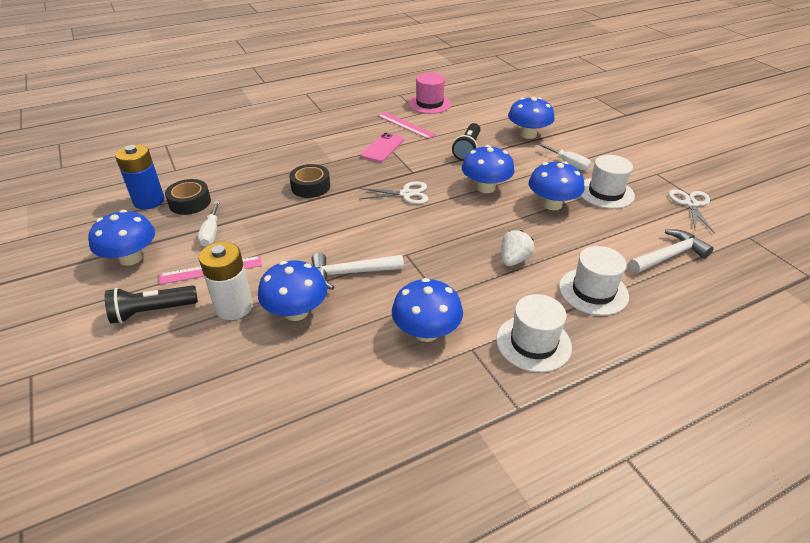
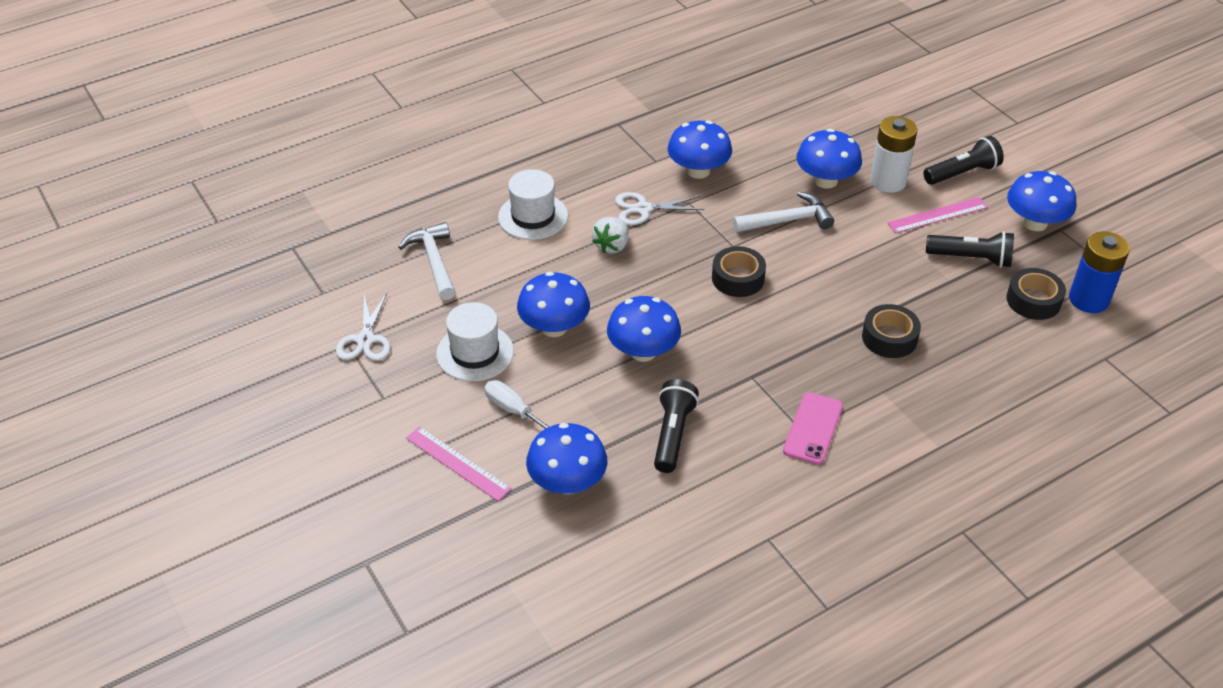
camera: 175 degrees right, 5 degrees up
white screwdriver [198,201,220,247] -> black flashlight [926,231,1014,268]
white scissors [359,181,428,204] -> white scissors moved to [615,192,704,225]
pink ruler [378,112,436,139] -> pink ruler moved to [406,426,512,501]
pink hat [408,73,452,114] -> none
white hat [496,294,572,372] -> none
white hammer [629,229,714,273] -> white hammer turned 105 degrees clockwise [398,222,456,300]
none -> black tape [712,246,766,297]

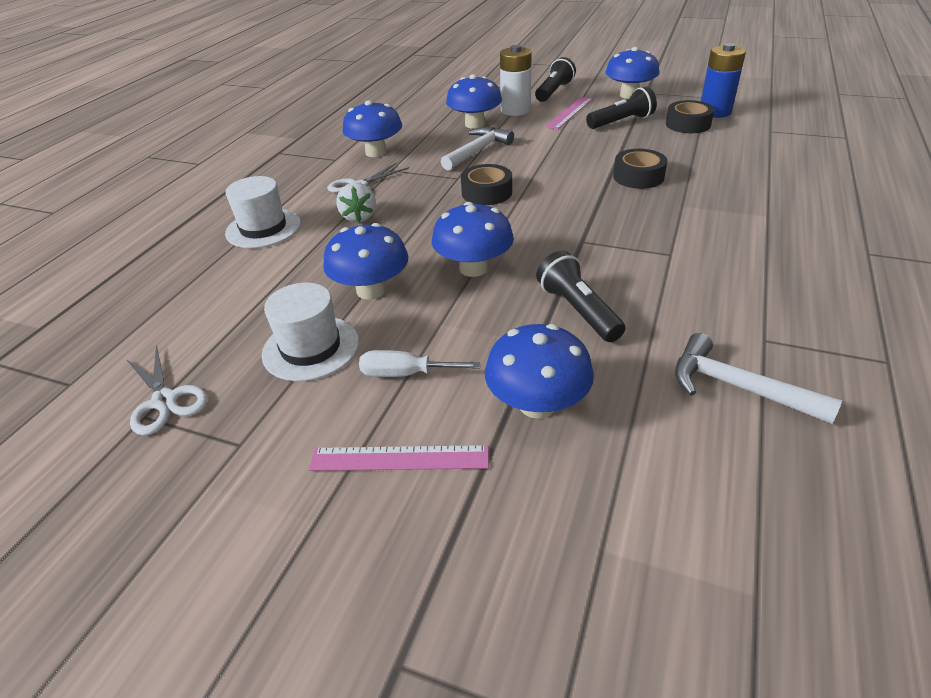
camera: 35 degrees left, 5 degrees down
white hammer [398,222,456,300] -> white hammer moved to [675,333,842,424]
pink phone [783,392,843,465] -> none

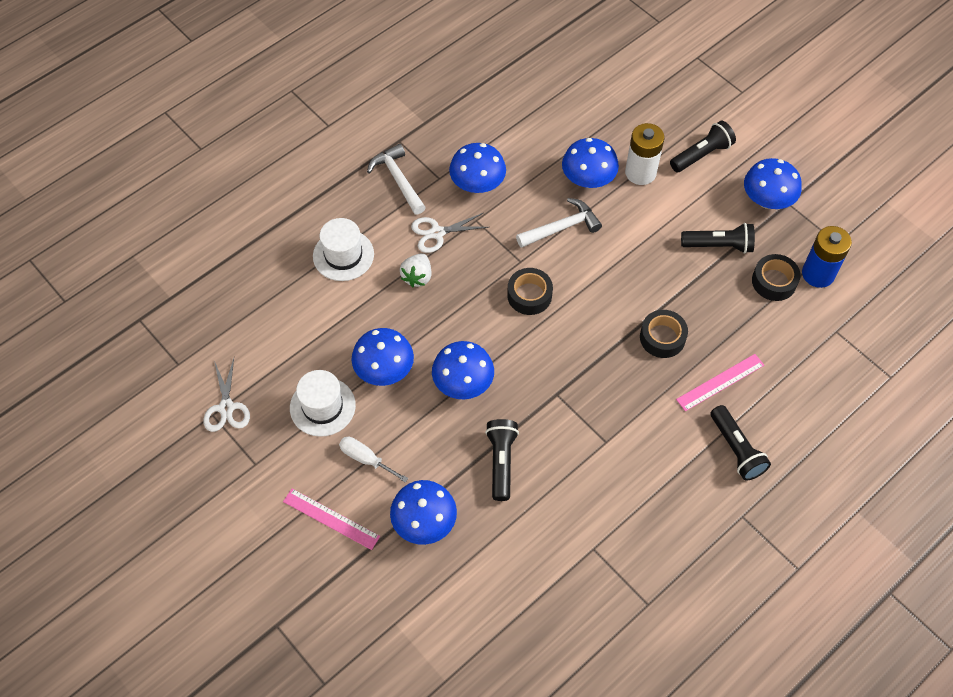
camera: 25 degrees right, 20 degrees up
pink ruler [545,97,593,130] -> pink ruler moved to [676,354,764,411]
white hammer [675,333,842,424] -> white hammer moved to [367,144,426,215]
none -> black flashlight [711,405,771,481]

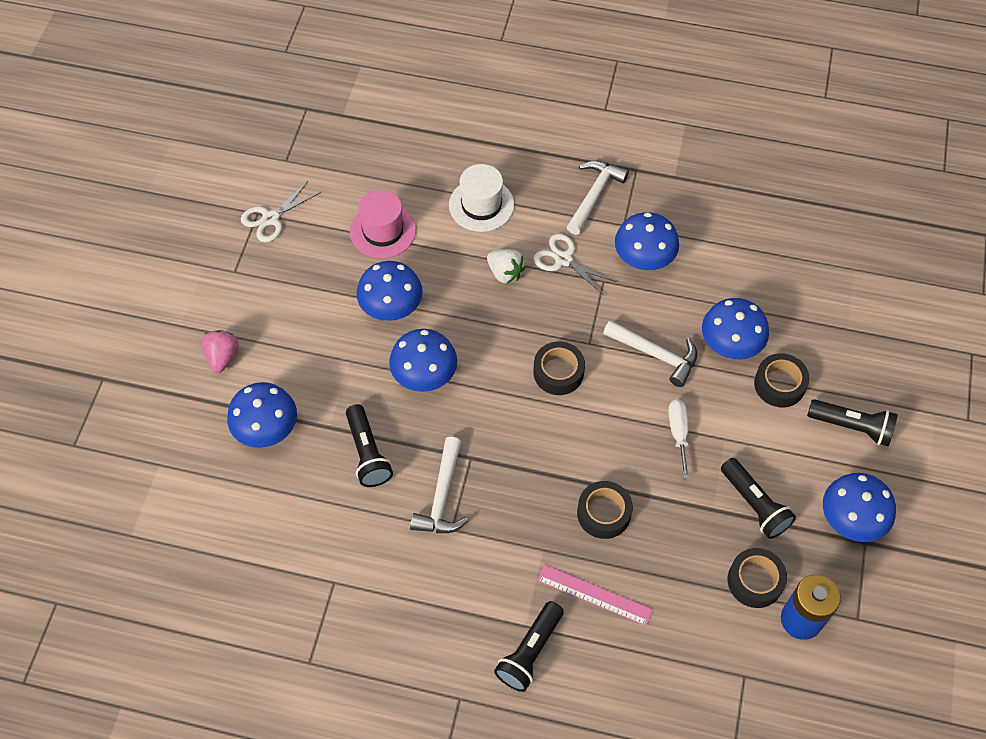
camera: 55 degrees right, 0 degrees up
pink ruler [283,489,380,550] -> pink strawberry [201,330,239,373]
white hat [290,370,356,437] -> none
white screwdriver [339,437,408,483] -> white screwdriver moved to [668,400,689,479]
white strawberry [400,253,432,287] -> white strawberry turned 120 degrees counterclockwise [487,249,526,284]
black flashlight [485,419,519,501] -> black flashlight turned 105 degrees clockwise [346,404,393,487]
white battery [625,123,664,185] -> black tape [754,353,809,408]
none -> pink hat [350,190,416,258]
none -> white hammer [410,437,468,533]

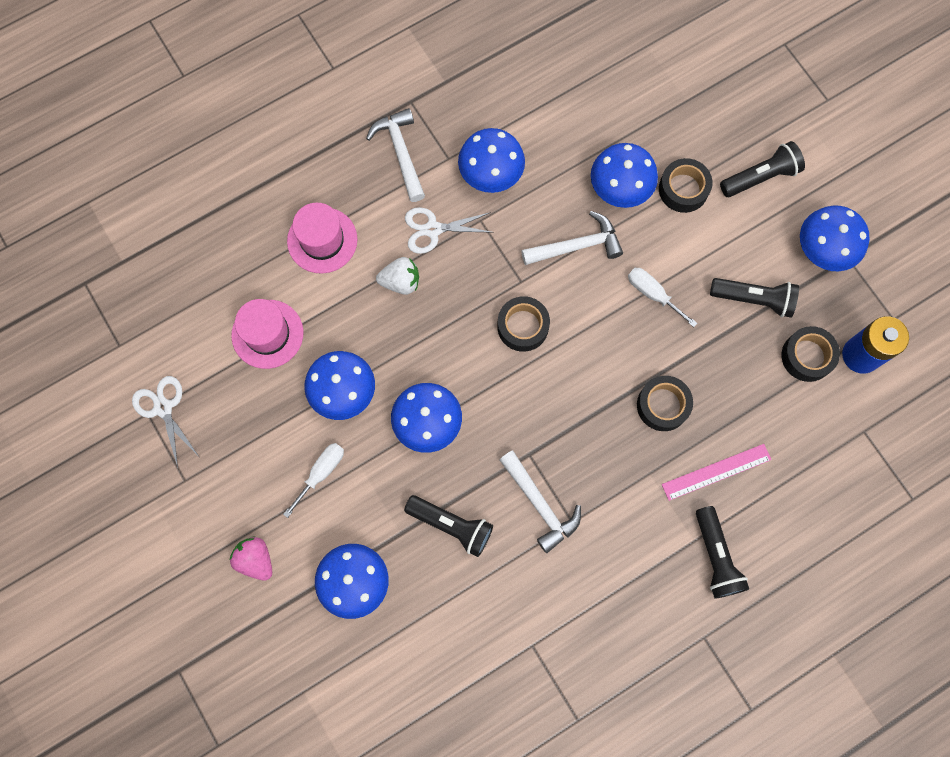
camera: 45 degrees left, 15 degrees up
white scissors [241,181,321,242] -> white scissors turned 150 degrees clockwise [132,376,198,467]
white hat [449,164,514,232] -> pink hat [287,203,357,274]
none -> white screwdriver [283,443,344,518]

